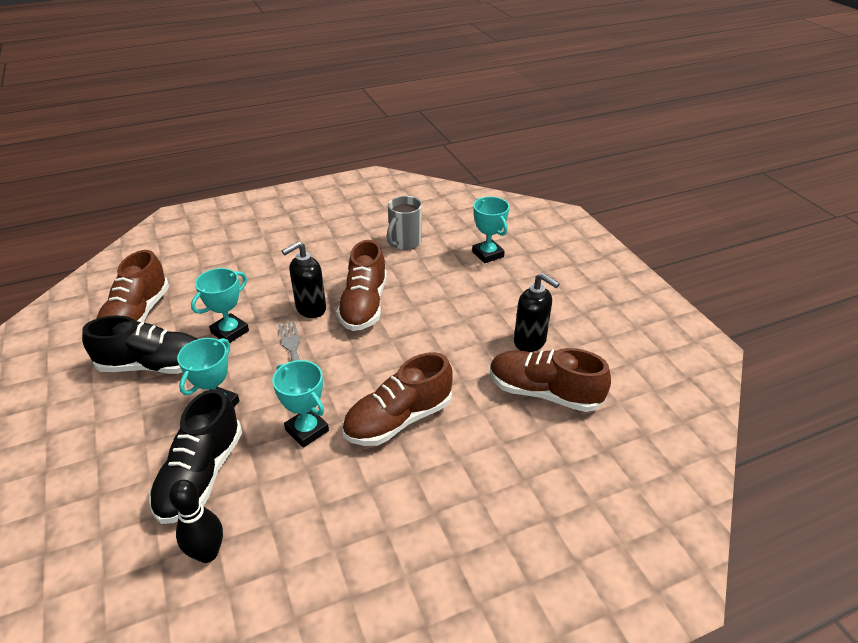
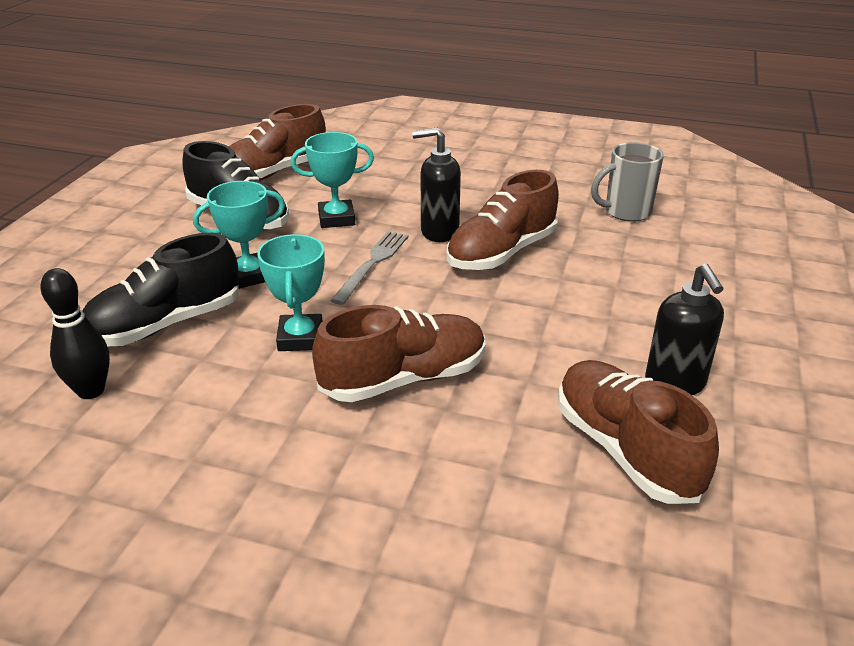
camera: 40 degrees right, 5 degrees down
brown shoe [342,352,453,446] -> brown shoe turned 150 degrees clockwise [312,305,486,402]
turquoise trophy [472,196,510,263] -> none

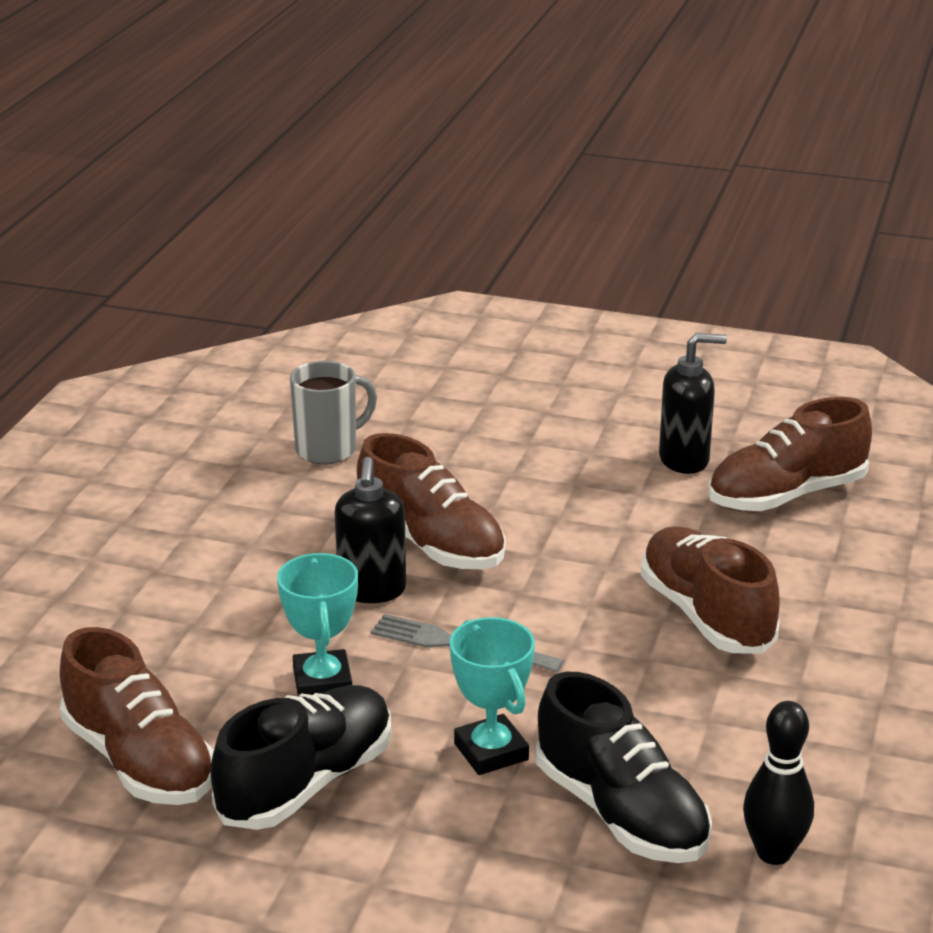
camera: 90 degrees left, 5 degrees down
turquoise trophy [257,234,325,351] -> none
grey mug [591,142,664,222] -> grey mug turned 105 degrees counterclockwise [290,361,377,464]

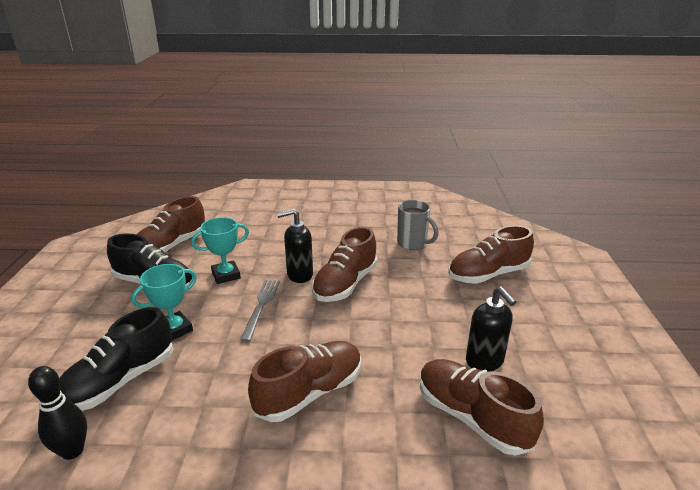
camera: 75 degrees right, 0 degrees up
none -> brown shoe [448,225,534,284]

